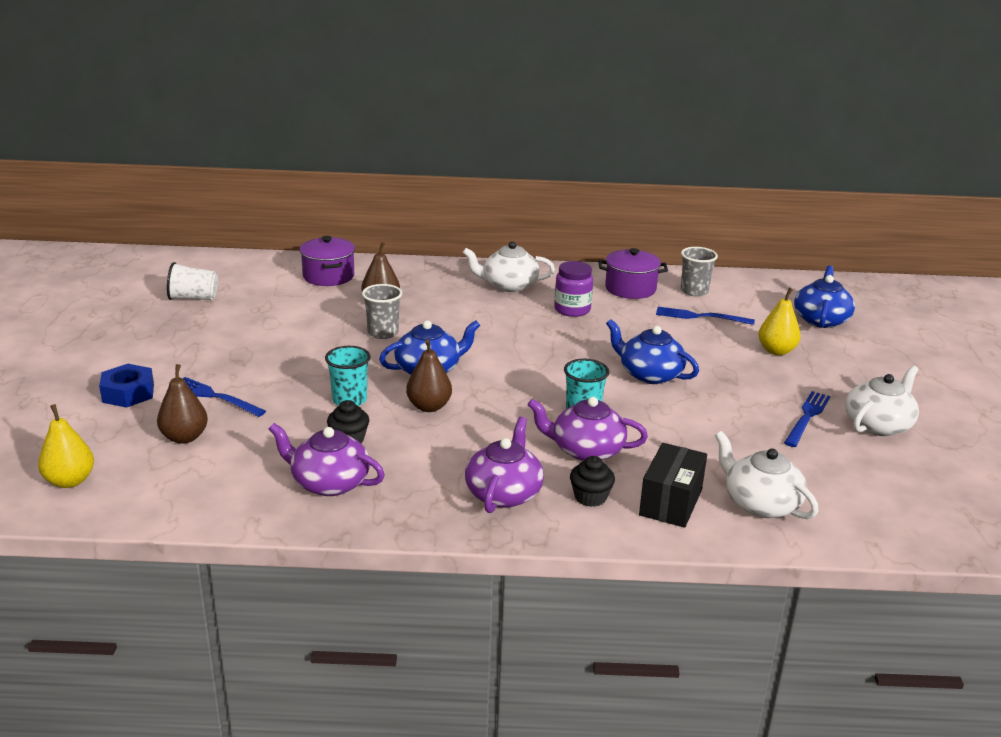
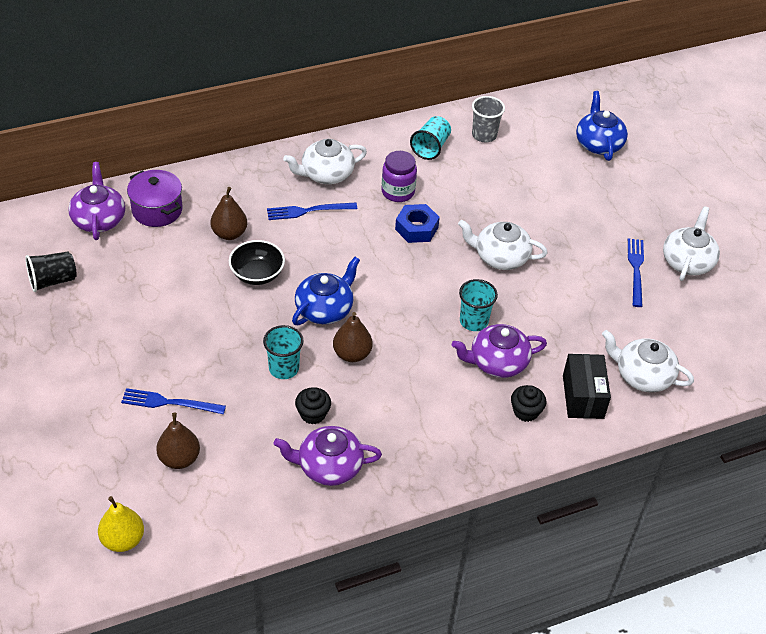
camera: 25 degrees left, 20 degrees up
blue nut [99,364,154,408] -> blue nut moved to [395,204,440,243]
white cup [167,262,218,300] -> black cup [25,252,77,292]
grey cup [362,284,402,339] -> black bowl [229,240,285,285]
purple teapot [465,417,544,513] -> purple teapot moved to [68,162,125,240]
purple pot [598,248,668,299] -> turquoise cup [410,116,451,160]
blue teapot [606,319,699,384] -> white teapot [458,220,548,270]
blue fork [656,307,755,325] -> blue fork moved to [267,202,357,220]
yellow pear [758,288,801,355] -> none

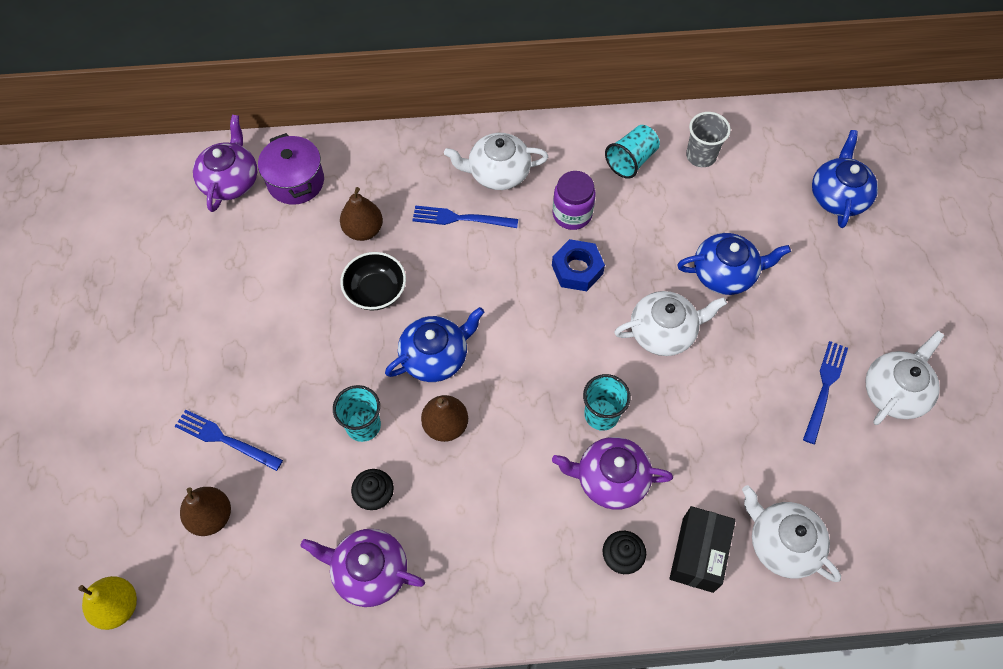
camera: 20 degrees right, 15 degrees up
black cup [25,252,77,292] -> none
white teapot [458,220,548,270] -> white teapot turned 135 degrees clockwise [614,291,727,356]
none -> blue teapot [677,233,791,295]

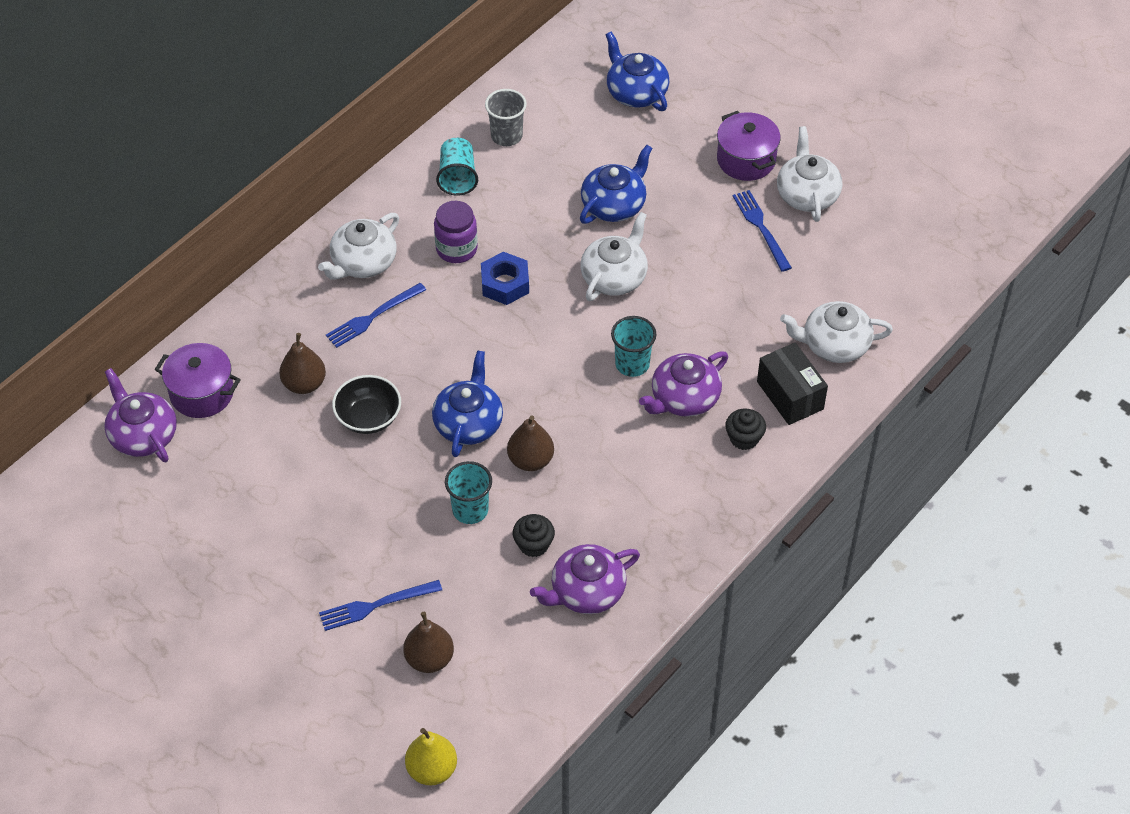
camera: 45 degrees left, 10 degrees down
none -> purple pot [717,111,781,181]

